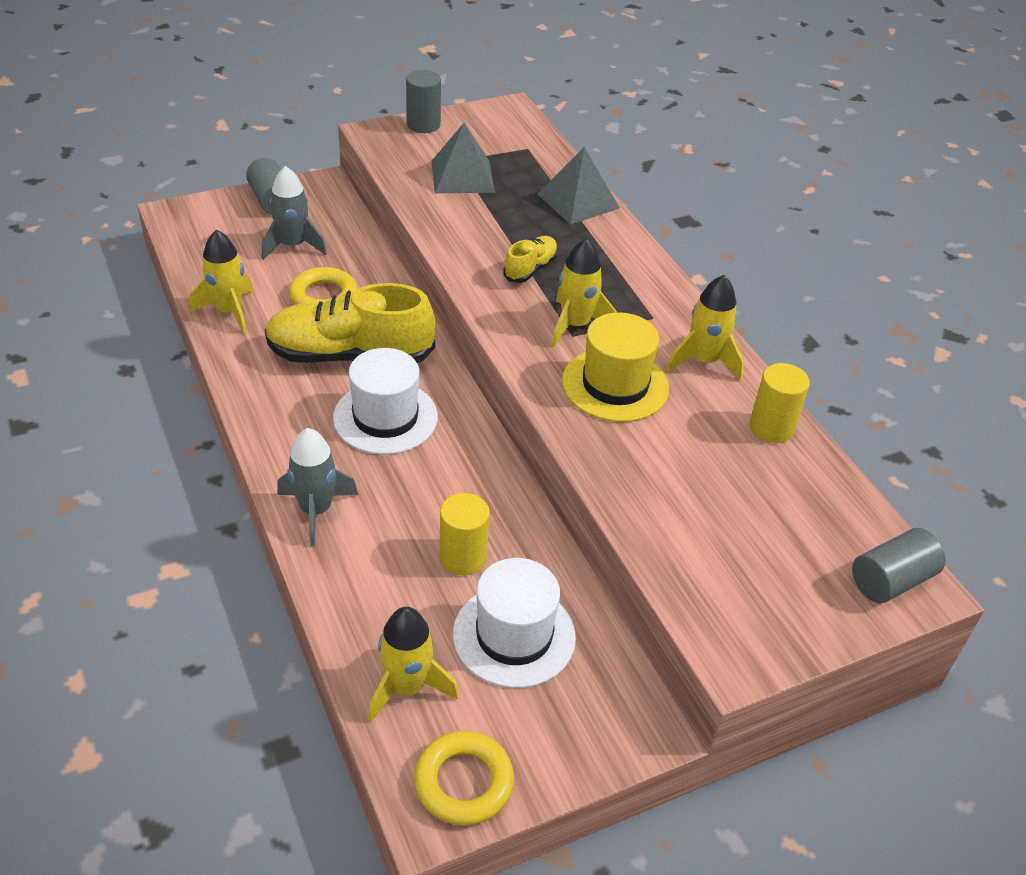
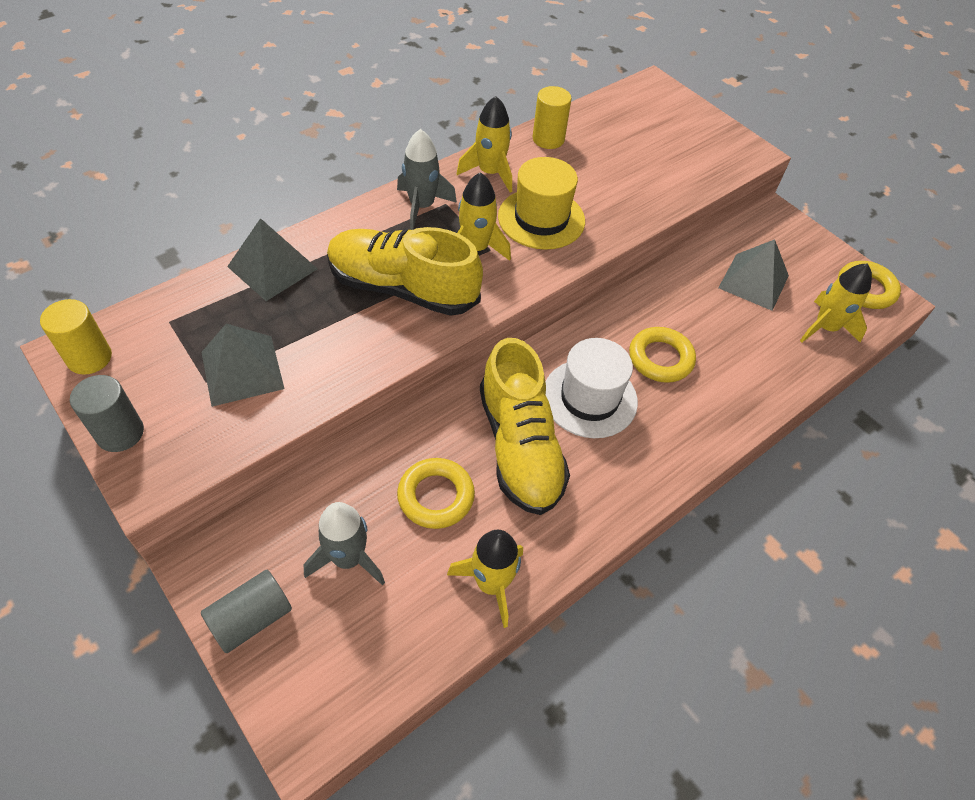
camera: 105 degrees left, 10 degrees up
grey rocket [277,428,358,546] -> grey rocket moved to [397,129,457,230]
yellow cylinder [439,493,490,575] -> yellow cylinder moved to [40,299,112,375]
white hat [453,558,576,688] -> grey pyramid [718,239,789,311]
yellow shoe [504,236,558,283] -> yellow shoe [327,227,483,316], size x2.11
grey cylinder [852,528,946,603] -> none
none -> yellow ring [629,327,696,383]

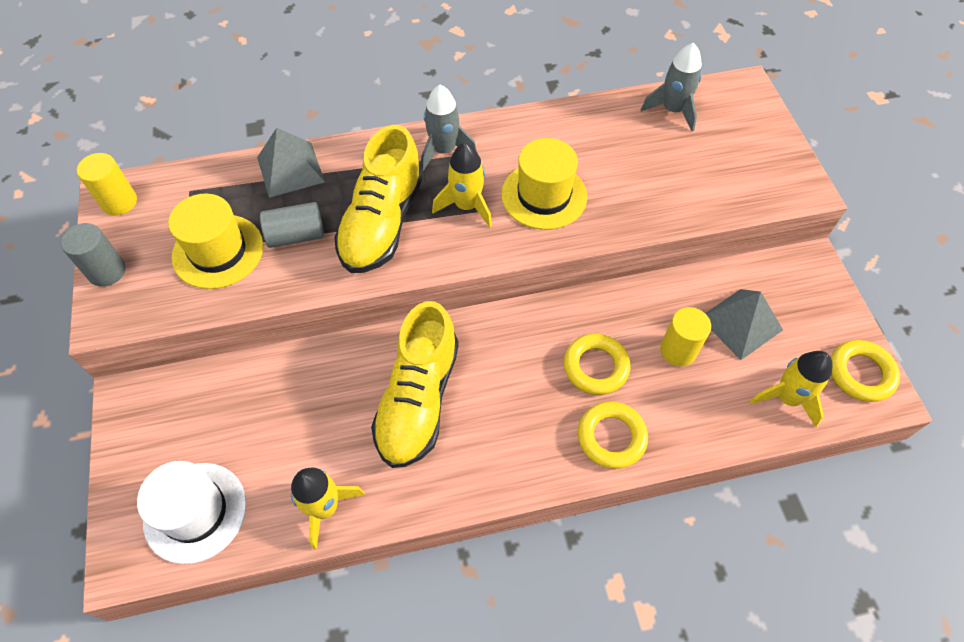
camera: 30 degrees right, 5 degrees up
grey pyramid [201,324,285,407] -> yellow hat [168,194,263,289]
grey cylinder [201,570,292,653] -> grey cylinder moved to [260,202,324,248]
grey rocket [304,502,385,586] -> grey rocket moved to [641,43,702,131]
yellow shoe [327,227,483,316] -> yellow shoe turned 120 degrees counterclockwise [334,125,424,273]
yellow ring [397,458,475,529] -> yellow ring moved to [578,401,648,469]
yellow rocket [457,96,512,193] -> none
yellow cylinder [533,86,572,149] -> yellow cylinder moved to [660,307,711,366]
white hat [545,338,638,438] -> white hat moved to [137,461,246,564]

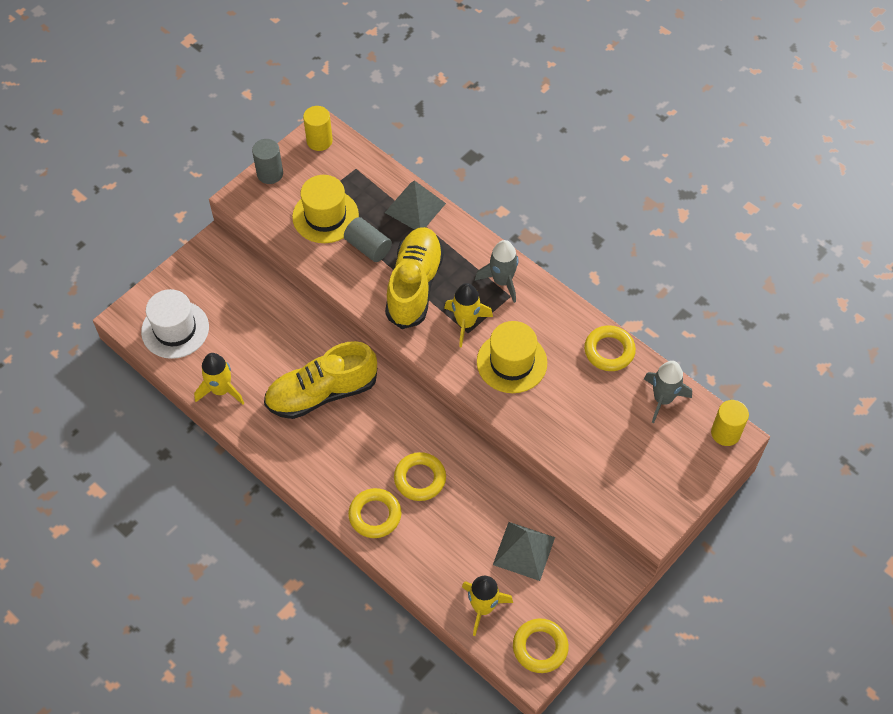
camera: 55 degrees right, 0 degrees up
yellow shoe [334,125,424,273] -> yellow shoe turned 120 degrees clockwise [385,227,444,329]
yellow cylinder [660,307,711,366] -> yellow cylinder moved to [711,400,749,446]
none -> yellow ring [584,325,636,371]

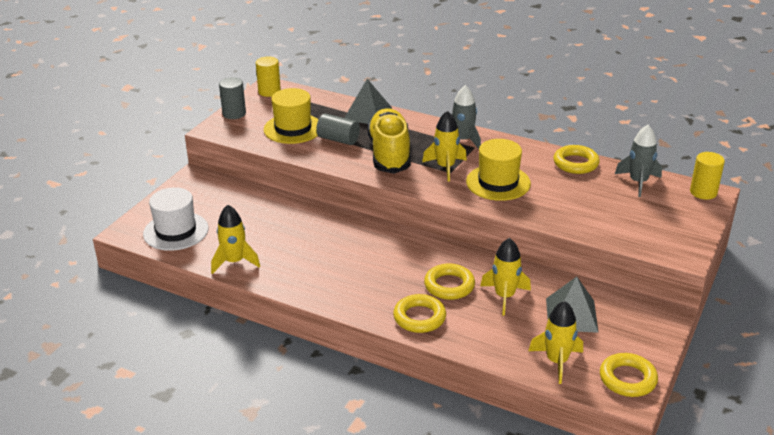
camera: 15 degrees left, 25 degrees down
yellow shoe [264,341,377,419] -> none
none -> yellow rocket [480,238,531,316]

